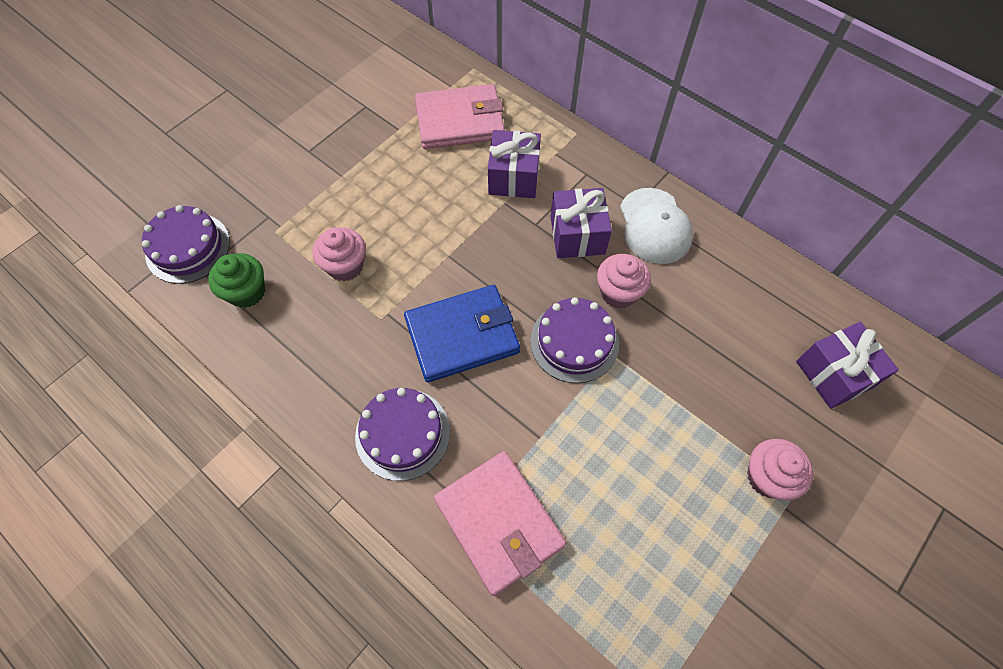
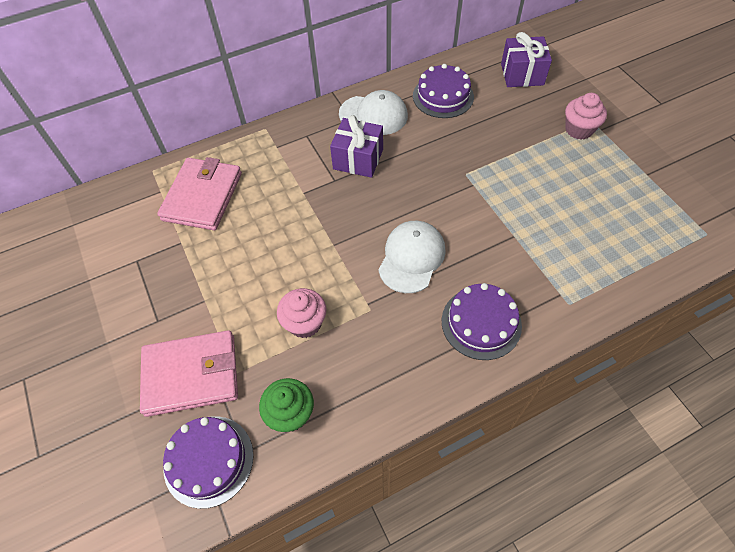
camera: 65 degrees left, 5 degrees down
blue wallet [404,285,520,383] -> white cap [378,221,446,293]
pink wallet [434,451,566,596] -> pink wallet moved to [140,330,238,417]
purple gift [488,130,541,198] -> none
purple cake [530,297,619,383] -> purple cake moved to [413,64,474,118]
pink cupcake [597,254,651,308] -> none

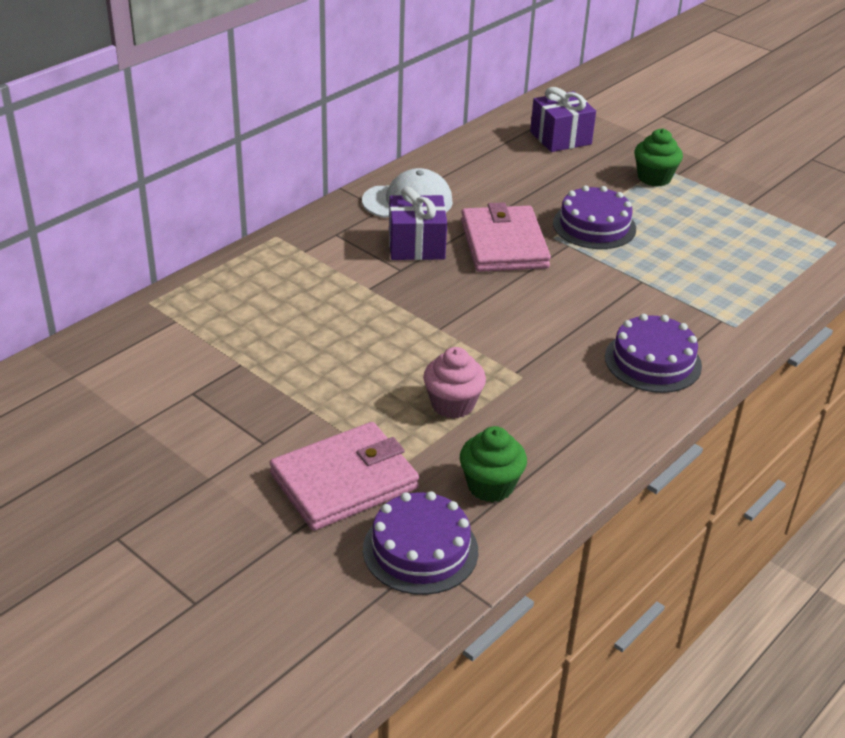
camera: 25 degrees left, 20 degrees down
pink wallet [157,157,242,230] -> pink wallet moved to [461,202,551,272]
white cap [378,221,446,293] -> none
purple cake [413,64,474,118] -> purple cake moved to [553,185,636,249]
pink cupcake [565,93,607,140] -> green cupcake [634,129,683,186]

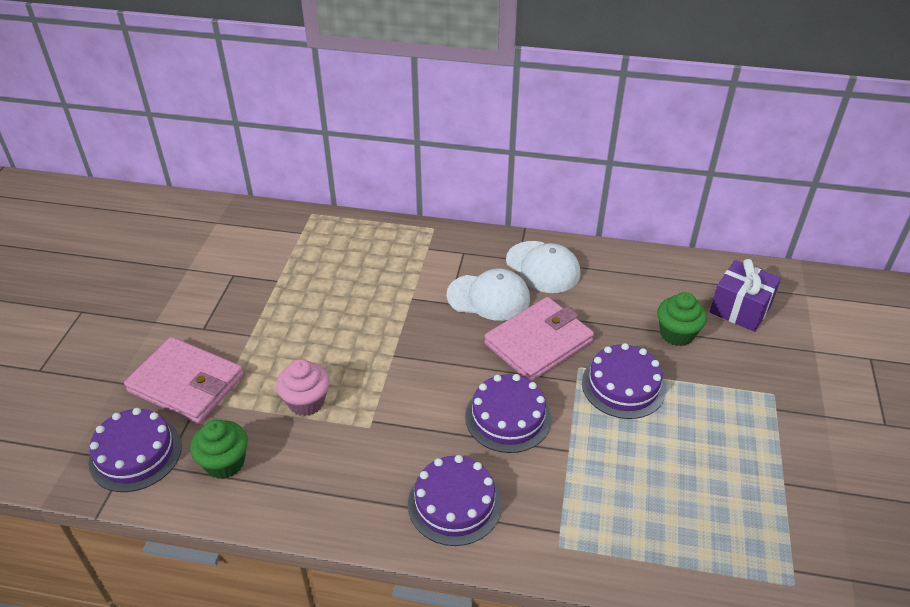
camera: 60 degrees right, 5 degrees up
purple gift [389,187,447,260] -> white cap [447,268,530,321]
green cupcake [634,129,683,186] -> green cupcake moved to [657,292,707,346]
none -> purple cake [465,374,552,453]

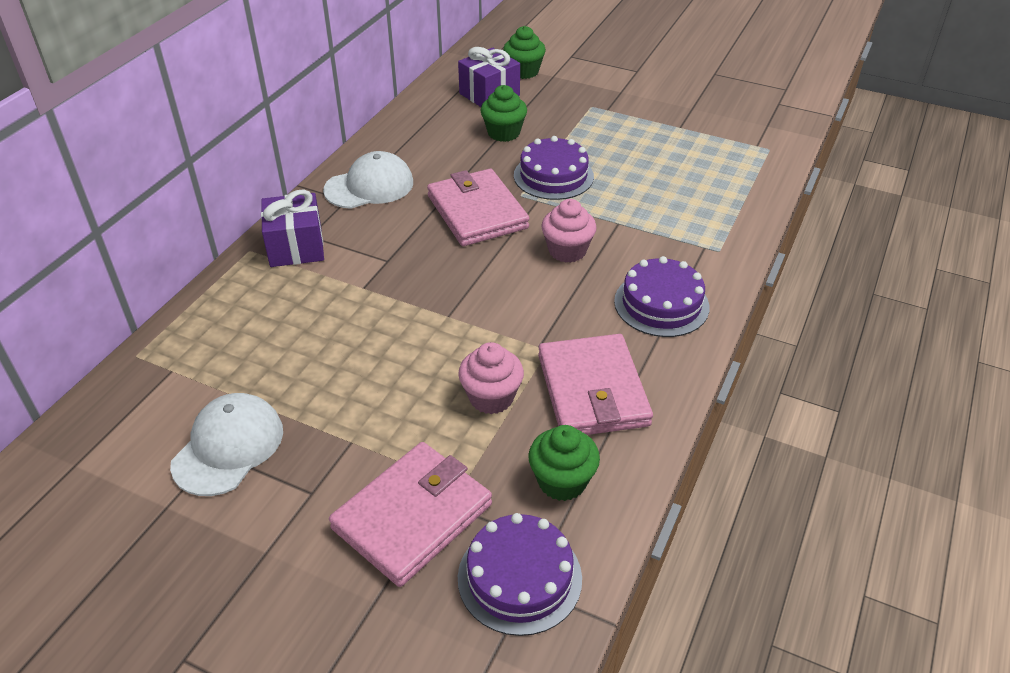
camera: 75 degrees left, 0 degrees up
white cap [447,268,530,321] -> white cap moved to [170,393,283,496]
purple cake [465,374,552,453] -> pink cupcake [541,199,597,263]
none -> purple gift [261,190,324,267]
none -> green cupcake [503,26,546,79]
none -> pink wallet [538,334,653,435]

